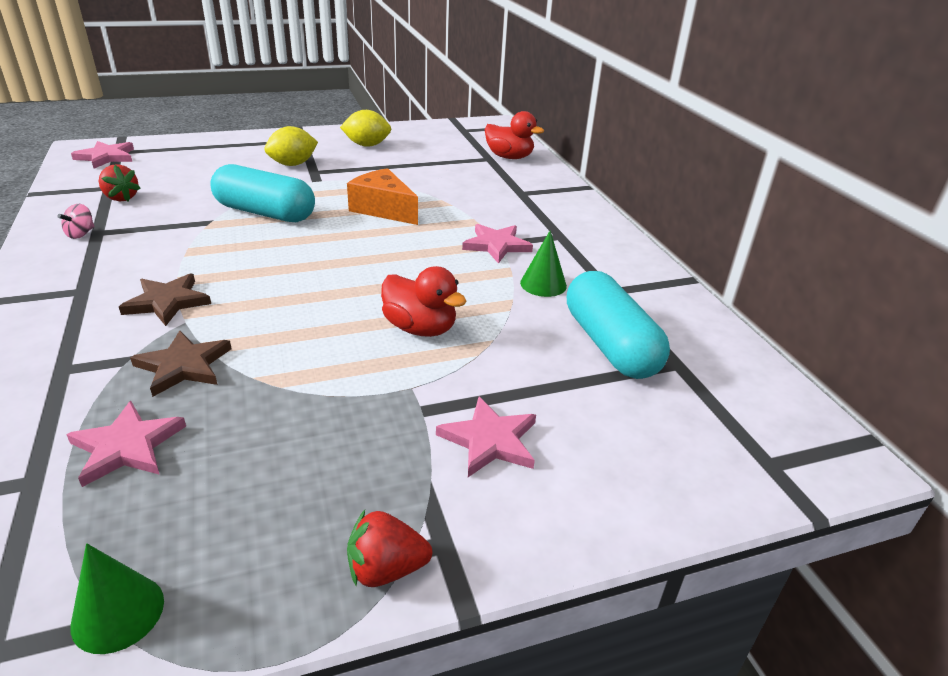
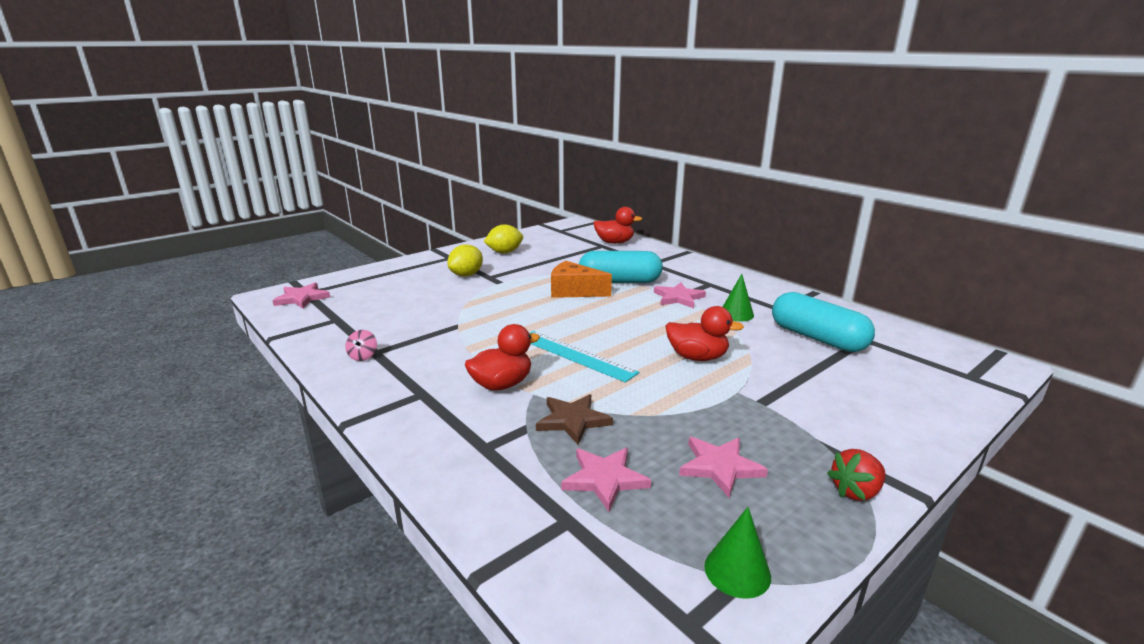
camera: 20 degrees left, 10 degrees down
red strawberry [99,164,141,201] -> none
brown star [119,273,211,326] -> red duck [465,324,540,391]
turquoise capsule [210,164,315,222] -> turquoise capsule moved to [579,251,663,283]
pink star [436,397,536,477] -> pink star moved to [679,437,768,498]
none -> turquoise ruler [530,331,639,383]

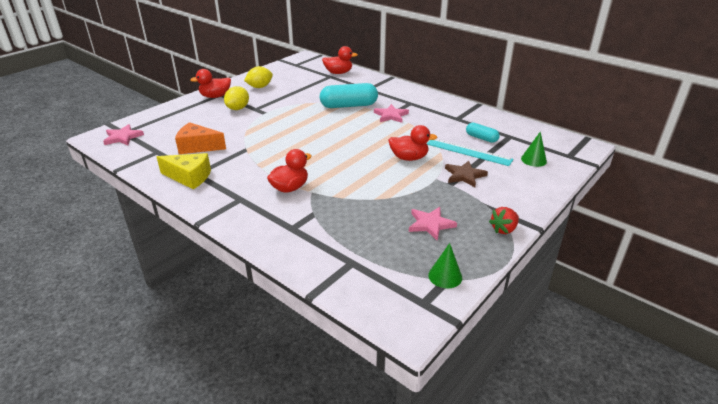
camera: 10 degrees left, 10 degrees up
pink spinning top [345,330,377,361] -> yellow cheese [157,153,211,189]
turquoise ruler [530,331,639,383] -> turquoise ruler moved to [427,139,514,166]
brown star [536,394,613,445] -> brown star moved to [445,161,488,187]
orange cheese [551,261,612,298] -> orange cheese moved to [175,122,226,154]
pink star [561,448,651,512] -> none
green cone [723,274,754,321] -> green cone moved to [521,131,547,167]
turquoise capsule [772,292,875,352] -> turquoise capsule [466,123,500,143], size x0.54
none -> red duck [190,69,231,98]

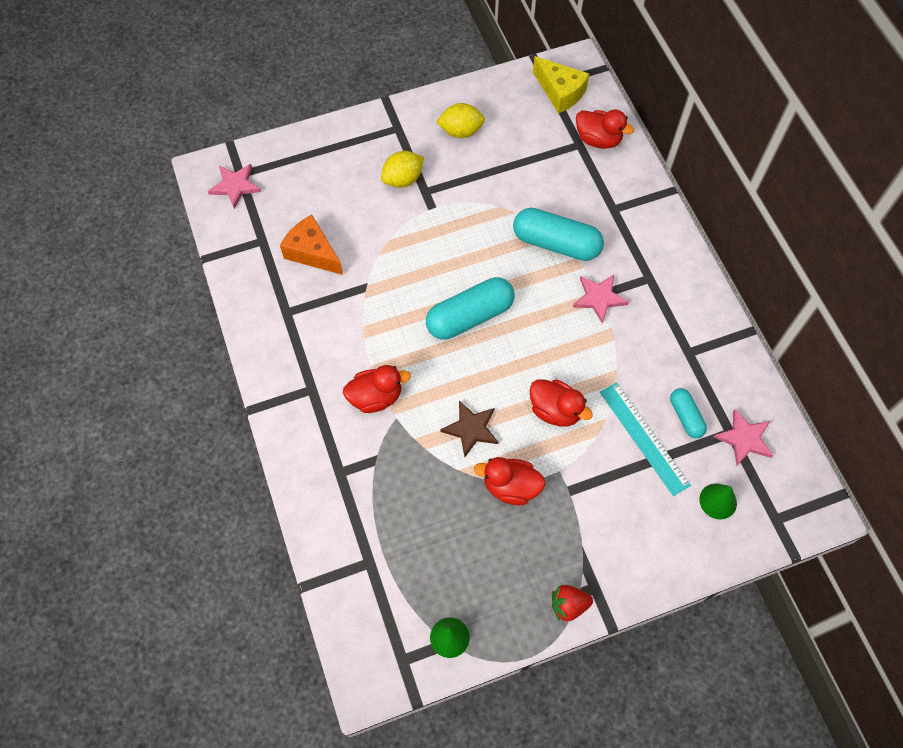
camera: 30 degrees right, 30 degrees up
yellow cheese [157,153,211,189] -> yellow cheese moved to [533,56,589,114]
red duck [190,69,231,98] -> red duck moved to [474,457,546,505]
pink star [409,207,457,241] -> pink star moved to [714,409,773,466]
brown star [445,161,488,187] -> brown star moved to [440,401,498,457]
none -> turquoise capsule [426,277,515,340]

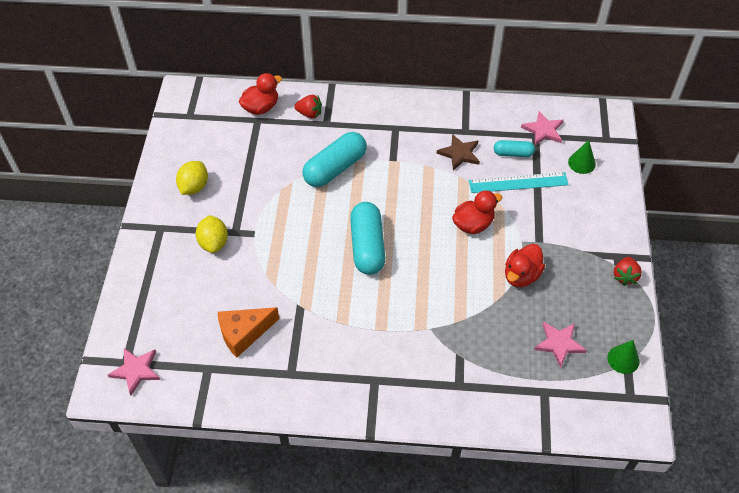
camera: 65 degrees left, 10 degrees down
red duck [343,365,411,413] -> none
brown star [440,401,498,457] -> brown star moved to [437,134,480,171]
yellow cheese [533,56,589,114] -> none
pink star [573,275,629,324] -> pink star moved to [534,321,587,368]
none -> red strawberry [294,95,322,118]

